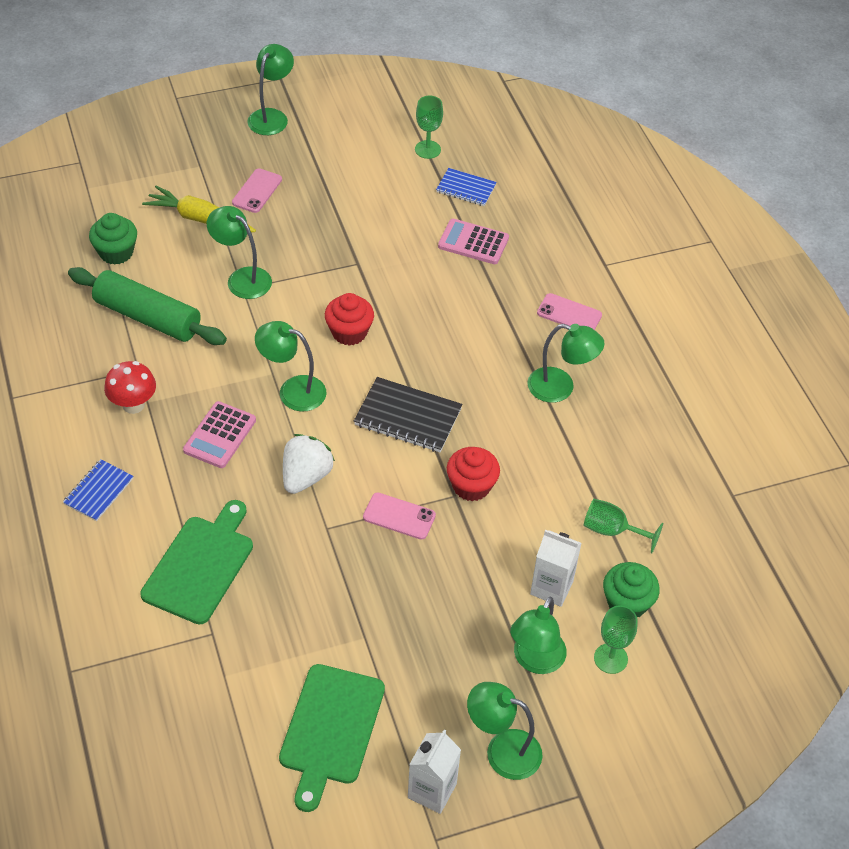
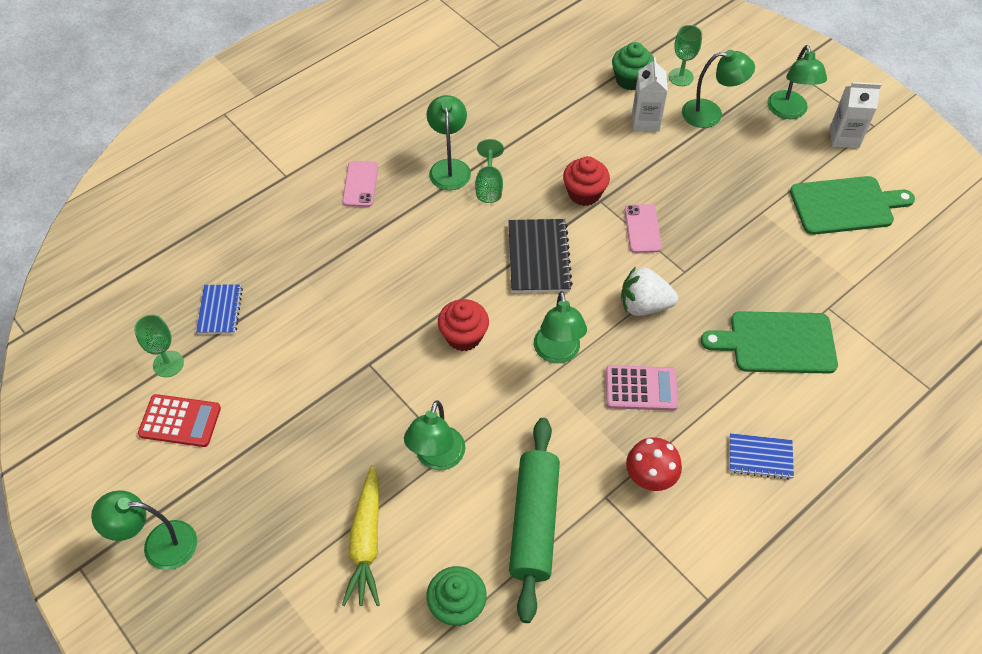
camera: 110 degrees left, 5 degrees up
pink phone [232,168,282,213] -> none
pink calculator [438,219,509,264] -> none
green goblet [583,499,663,553] -> green goblet moved to [475,139,504,203]
none -> red calculator [138,394,221,447]

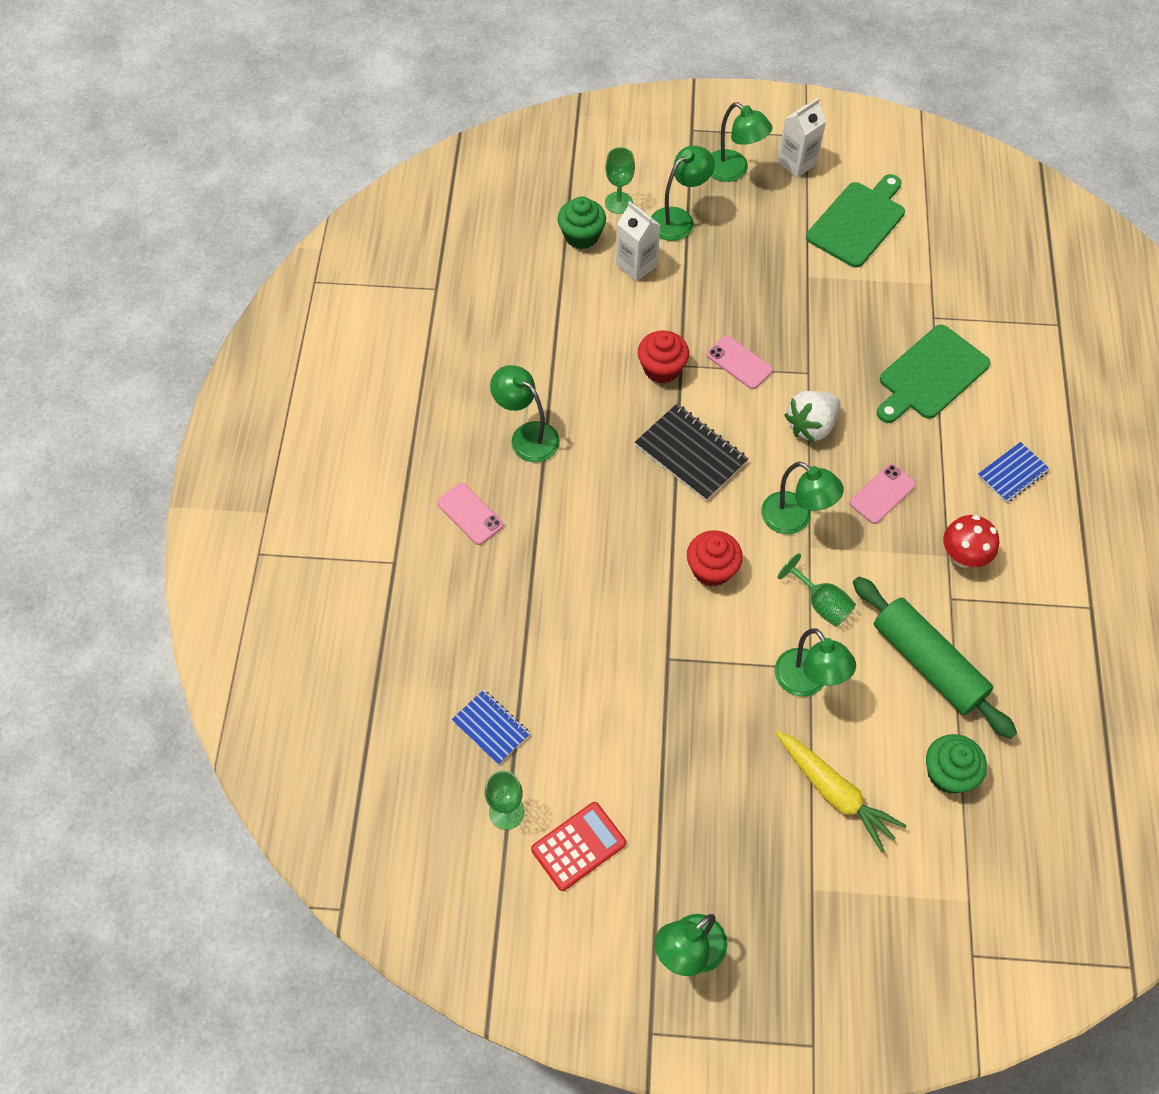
camera: 45 degrees left, 5 degrees up
green goblet [475,139,504,203] -> green goblet moved to [778,553,856,627]
pink calculator [606,365,678,411] -> pink phone [850,464,916,524]

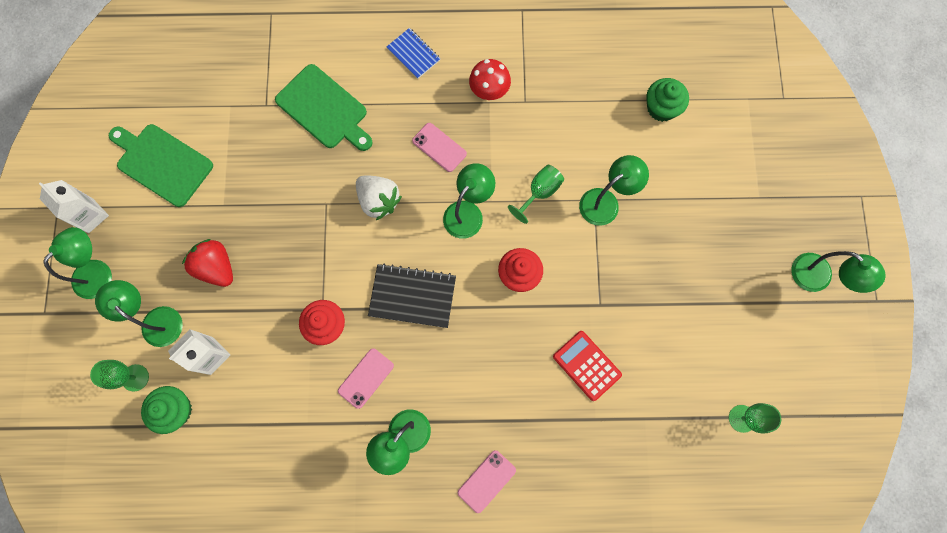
camera: 95 degrees left, 15 degrees up
blue notebook [452,690,530,765] -> none
red calculator [531,802,626,891] -> red calculator moved to [553,331,622,401]
black notebook [635,404,748,501] -> black notebook turned 60 degrees clockwise [368,263,456,328]
pink phone [707,335,773,389] -> pink phone moved to [338,348,394,409]
yellow carrot [776,731,907,852] -> none
green rolling pin [853,577,1017,739] -> none
none -> red strawberry [182,239,233,287]

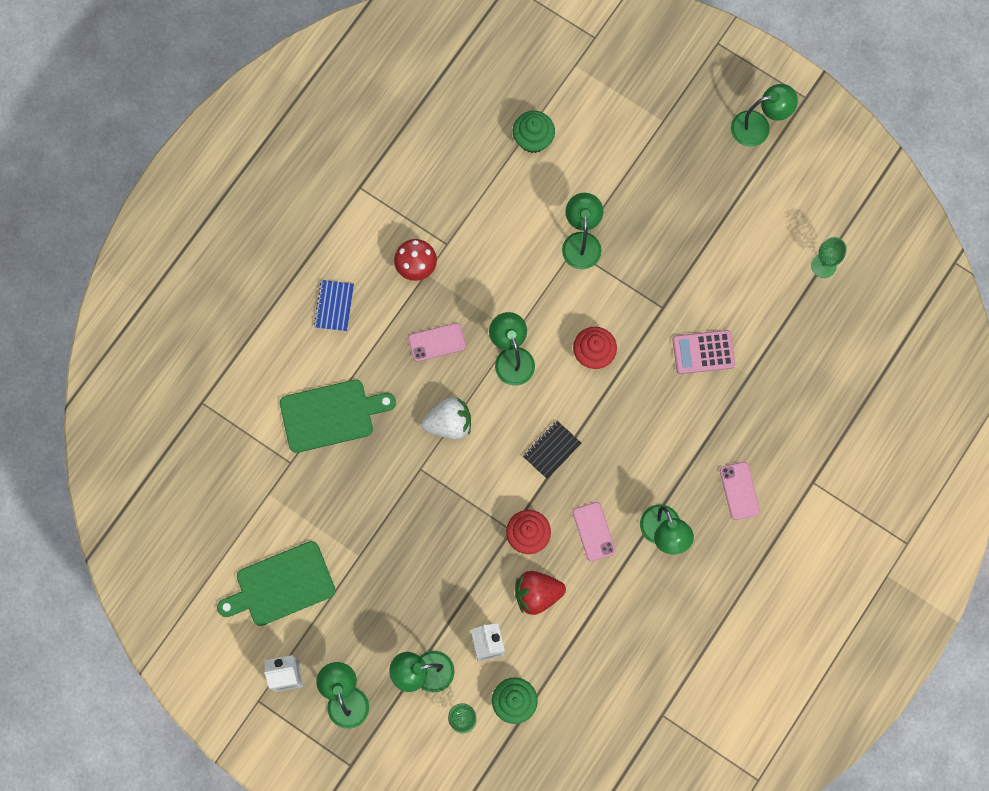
camera: 55 degrees left, 0 degrees up
red strawberry [182,239,233,287] -> red strawberry moved to [515,571,566,615]
black notebook [368,263,456,328] -> black notebook [523,421,581,479], size x0.63
blue notebook [387,28,441,79] -> blue notebook turned 75 degrees counterclockwise [314,280,354,332]
green goblet [508,165,564,224] -> none
red calculator [553,331,622,401] -> pink calculator [673,330,735,374]

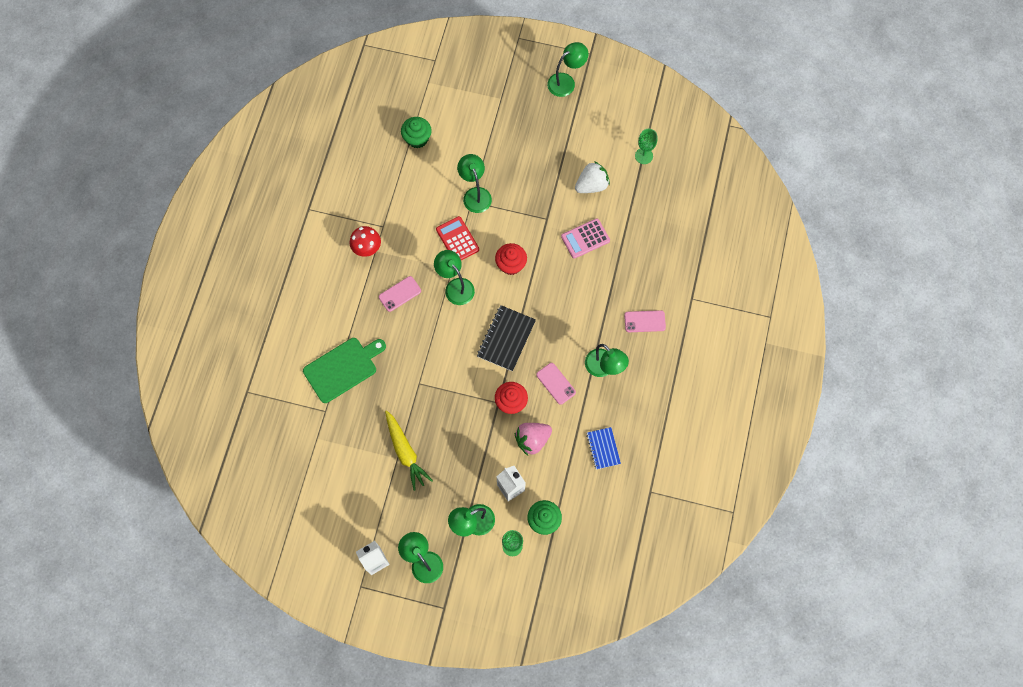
camera: 20 degrees left, 5 degrees down
green cutting board [217,541,336,626] -> none
blue notebook [314,280,354,332] -> blue notebook moved to [587,427,621,470]
white strawberry [421,397,471,439] -> white strawberry moved to [575,161,610,193]
red strawberry [515,571,566,615] -> pink strawberry [515,423,552,455]
black notebook [523,421,581,479] -> black notebook [477,305,536,371], size x1.58
pink phone [720,462,760,520] -> pink phone turned 60 degrees counterclockwise [624,310,666,332]
none -> yellow carrot [385,410,433,491]
none -> red calculator [436,216,479,260]

